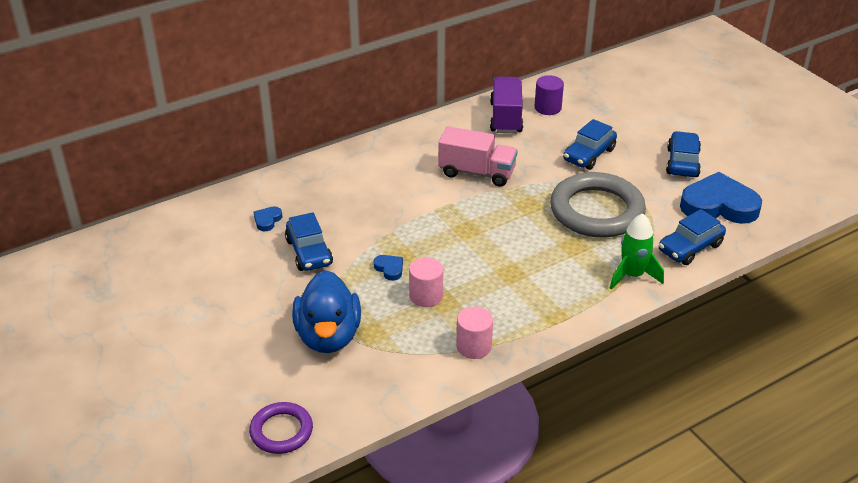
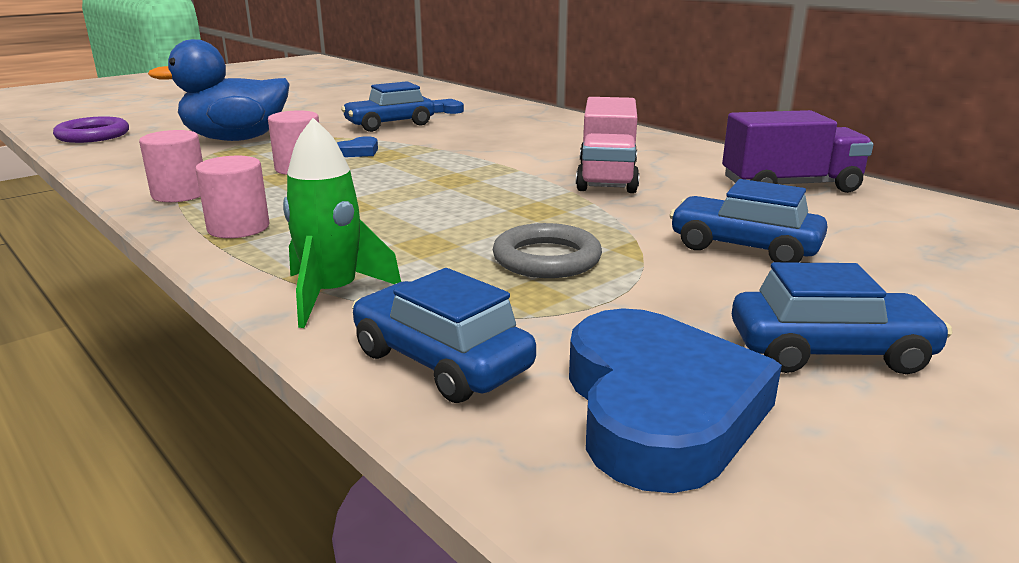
camera: 80 degrees right, 15 degrees down
purple cylinder [534,75,564,115] -> none
grey ring [550,172,646,238] -> grey ring [493,223,602,278], size x0.53
none -> pink cylinder [195,156,270,238]

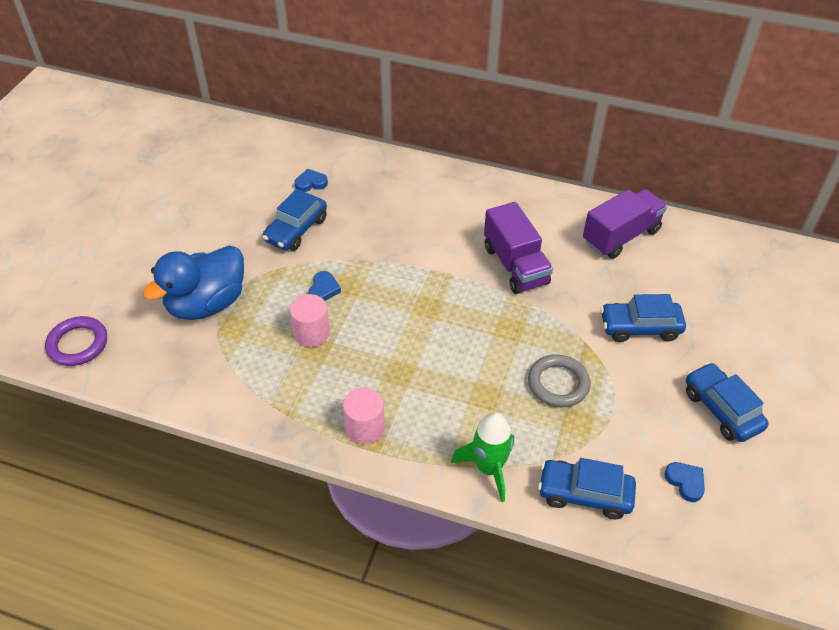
camera: 30 degrees left, 25 degrees up
pink cylinder [139,130,203,202] -> none
blue heart [569,308,782,493] -> blue heart [664,462,705,502], size x0.42
pink truck [576,97,639,193] -> purple truck [484,202,553,294]
blue car [732,262,952,374] -> blue car turned 90 degrees counterclockwise [686,362,769,442]

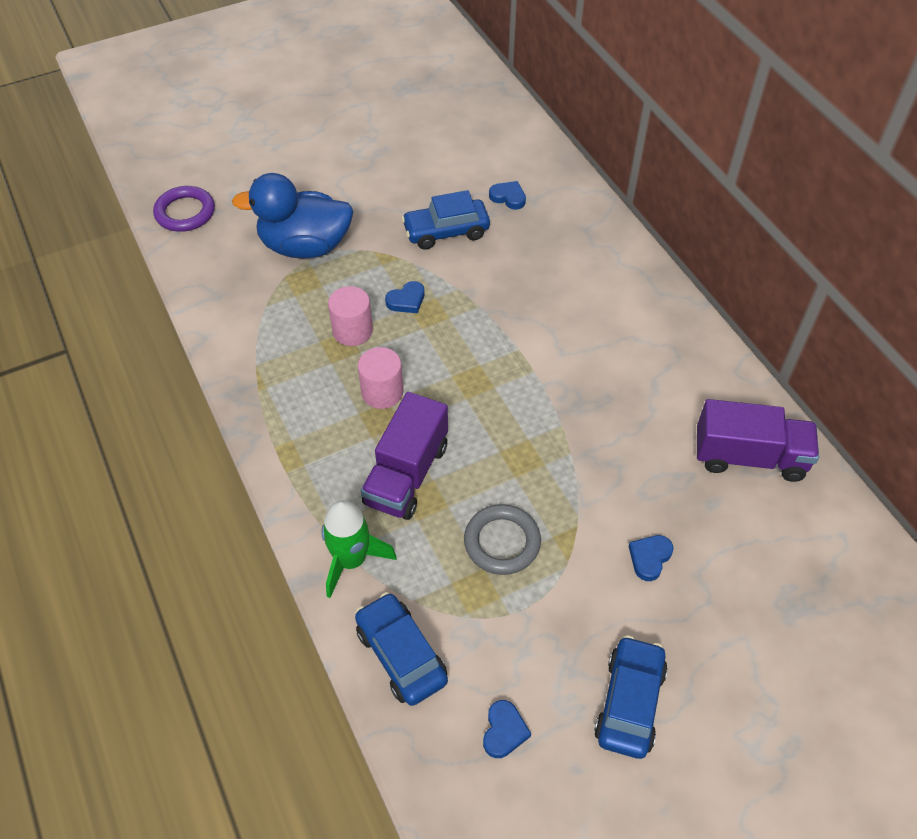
camera: 45 degrees right, 5 degrees up
pink cylinder [343,388,385,444] -> pink cylinder moved to [358,347,403,409]
purple truck [484,202,553,294] -> purple truck moved to [361,392,448,520]
blue car [600,294,686,342] -> blue heart [628,535,674,581]

